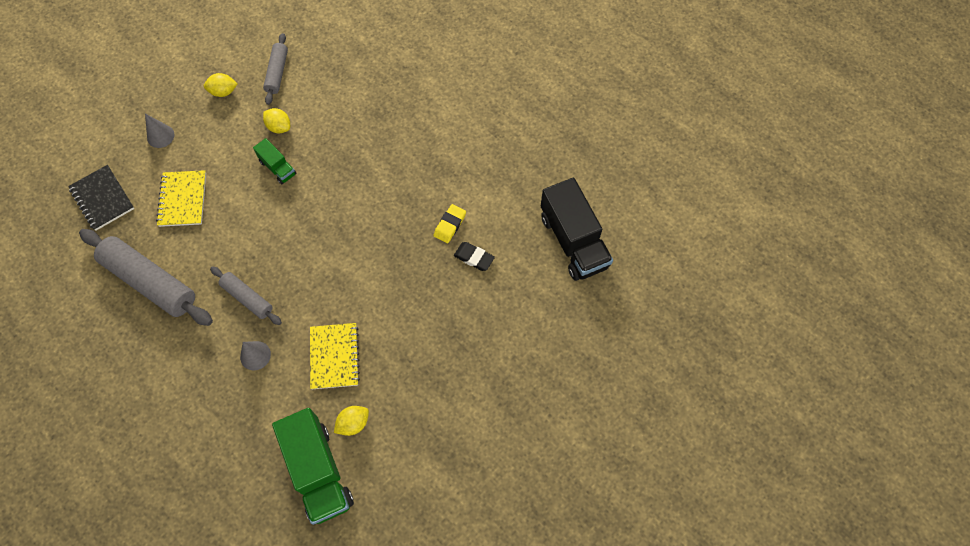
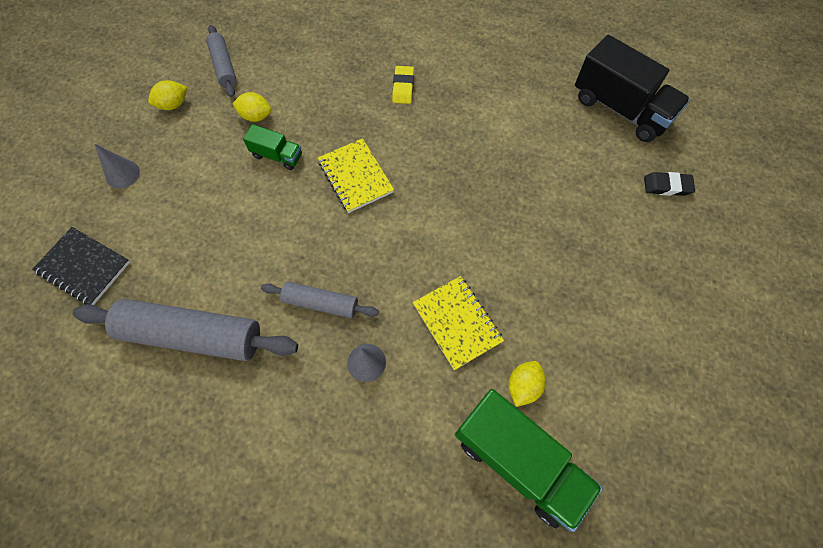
camera: 25 degrees left, 0 degrees up
yellow notebook [156,170,206,227] -> yellow notebook moved to [318,138,394,213]
yellow eraser [434,204,466,243] -> yellow eraser moved to [392,66,414,104]
black eraser [454,242,495,271] -> black eraser moved to [644,172,695,196]

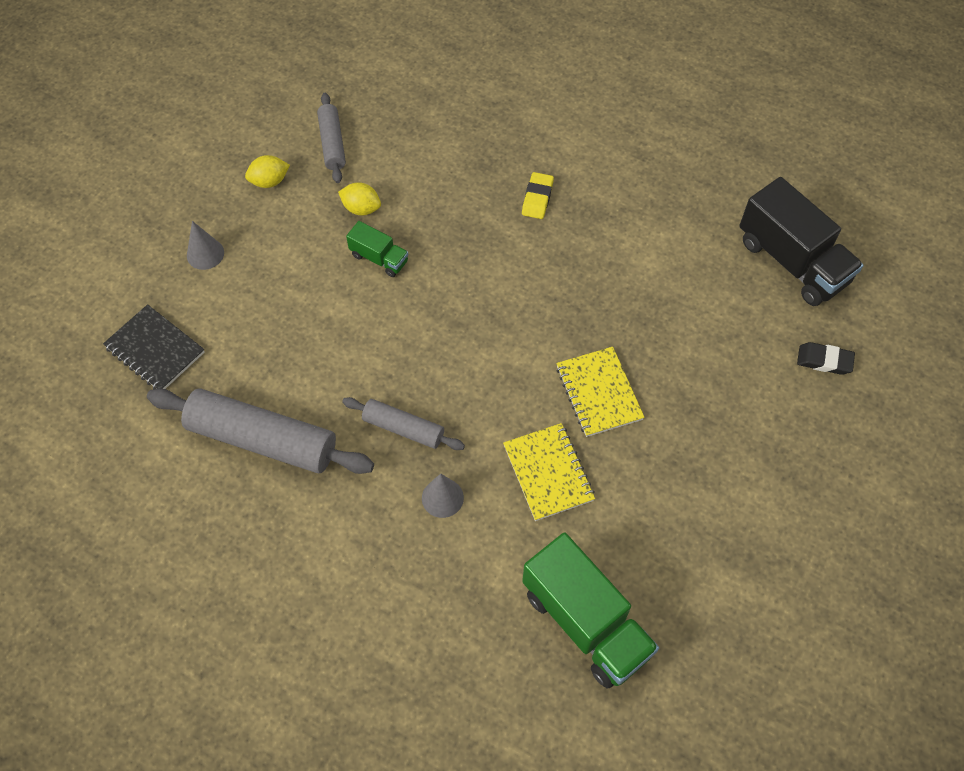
camera: 10 degrees right, 5 degrees down
yellow notebook [318,138,394,213] -> yellow notebook moved to [557,347,645,437]
yellow lemon [509,361,546,407] -> none

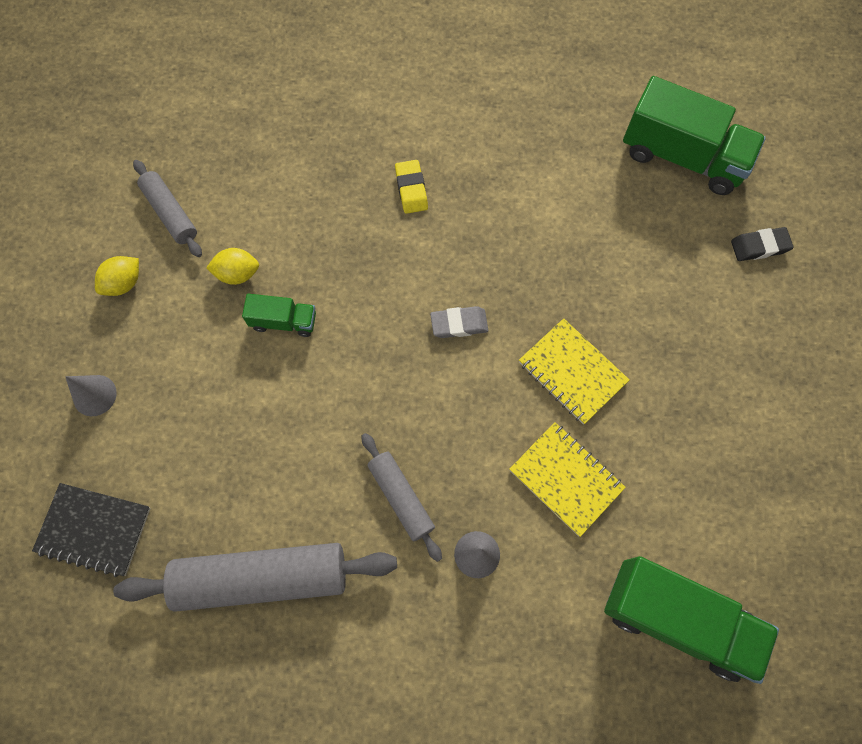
camera: 25 degrees left, 10 degrees up
grey rolling pin [342,397,465,450] -> grey rolling pin turned 60 degrees clockwise [361,433,442,562]
black truck [739,177,864,306] -> green truck [623,76,766,195]
none -> grey eraser [430,306,488,338]

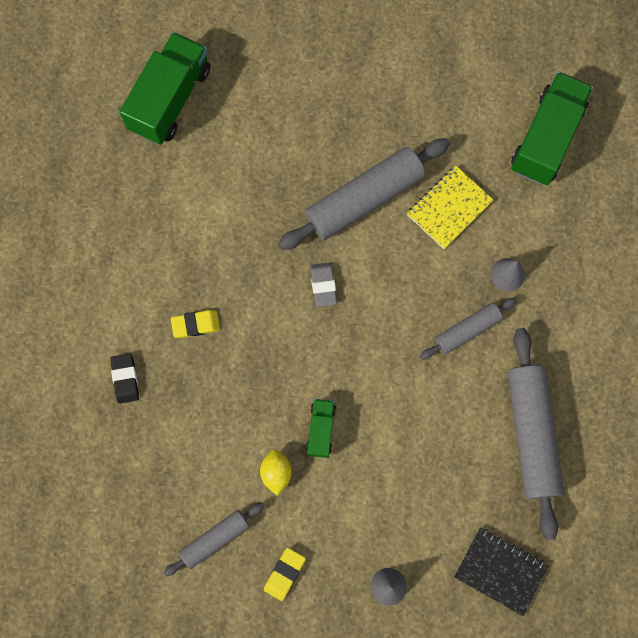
camera: 90 degrees left, 5 degrees up
black notebook [32,483,151,577] -> black notebook turned 75 degrees counterclockwise [454,527,549,616]
yellow lemon [95,256,139,296] -> yellow eraser [264,548,306,601]
yellow notebook [519,318,629,424] -> grey rolling pin [278,138,450,250]
black eraser [731,227,794,261] -> black eraser moved to [110,354,139,404]

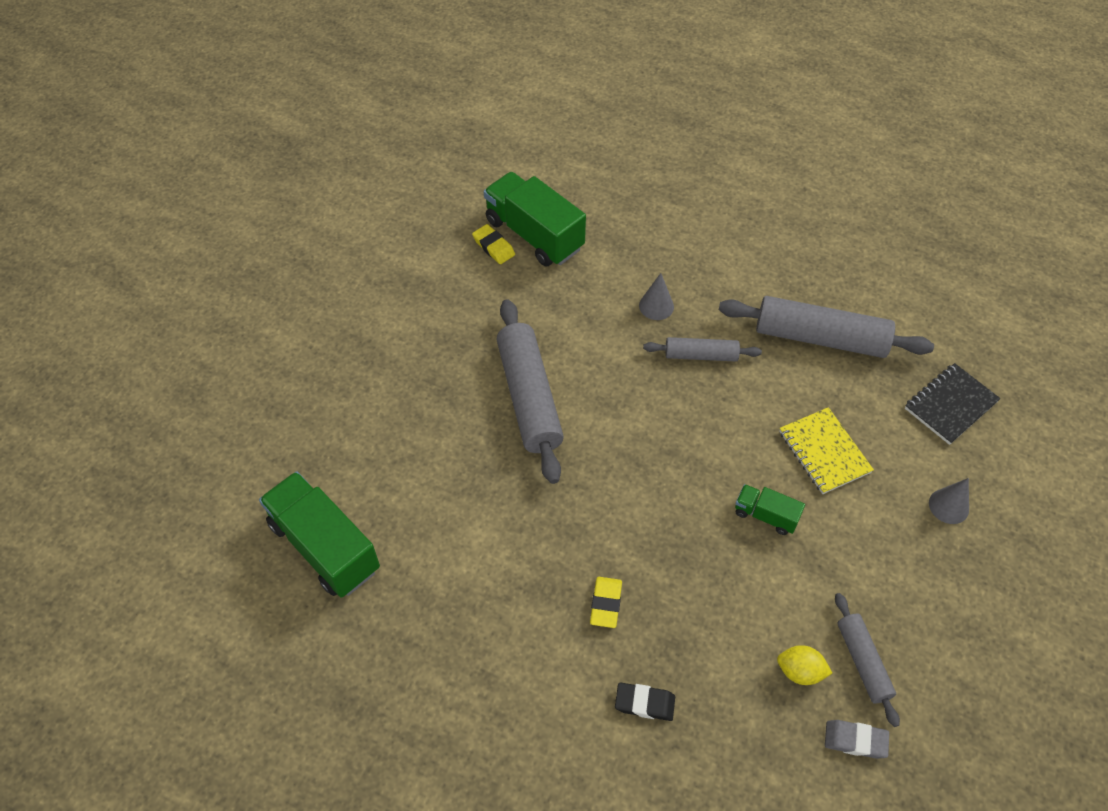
camera: 70 degrees left, 20 degrees down
yellow lemon [260,449,292,495] -> yellow lemon moved to [777,645,832,685]
yellow eraser [264,548,306,601] -> yellow eraser moved to [472,224,515,264]
grey eraser [310,262,337,307] -> grey eraser moved to [825,720,889,759]
yellow notebook [407,166,493,249] -> yellow notebook moved to [779,407,874,494]
grey rolling pin [420,298,517,360] -> grey rolling pin turned 75 degrees counterclockwise [643,337,762,362]

